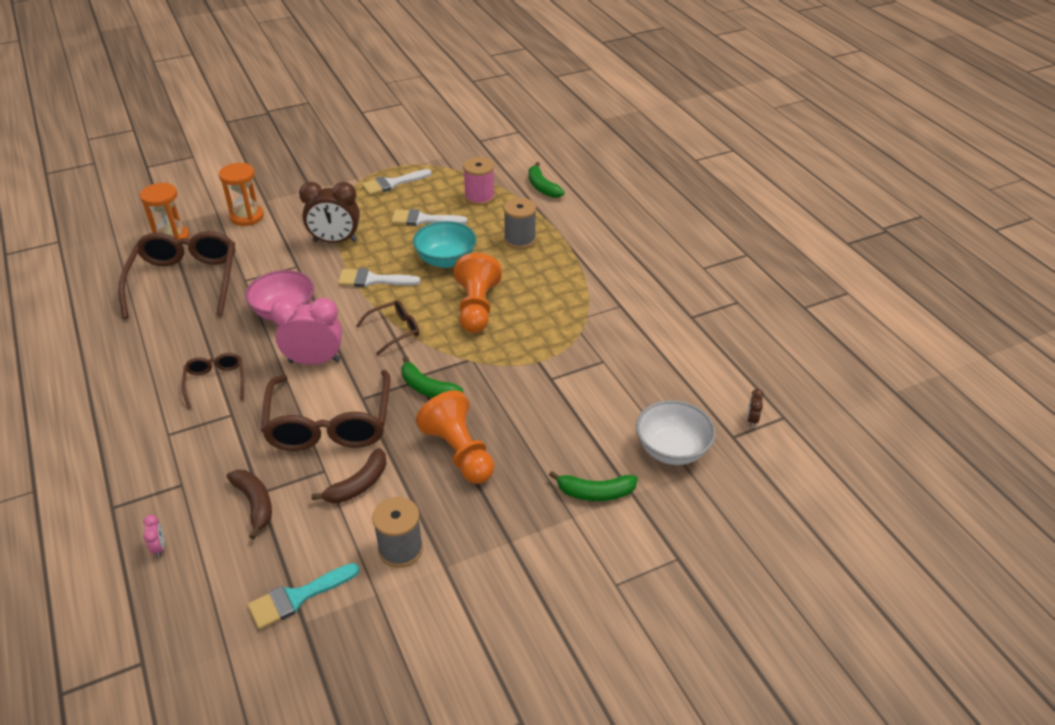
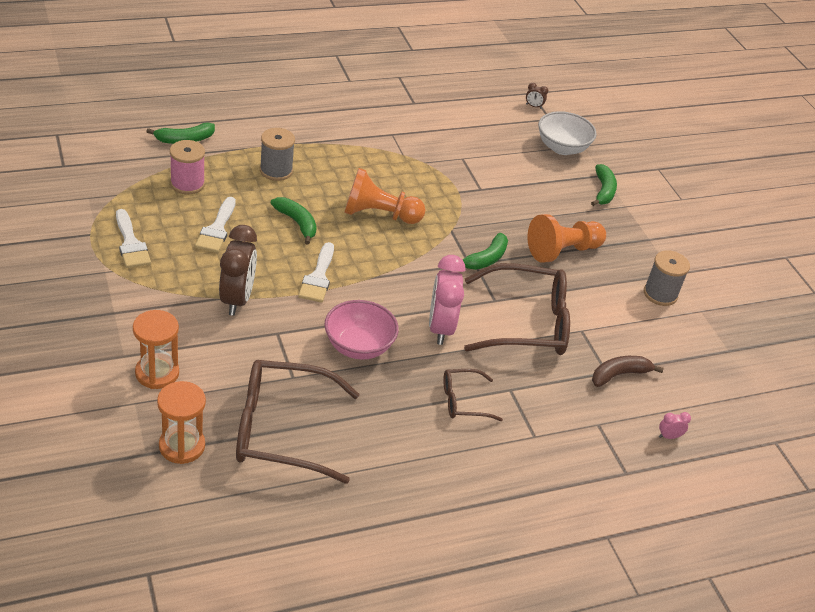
camera: 90 degrees left, 0 degrees up
turquoise brush [247,563,360,630] -> none
brown banana [311,448,387,503] -> none
brown glasses [356,300,419,355] -> none
turquoise bowl [413,221,476,268] -> green banana [271,197,317,245]

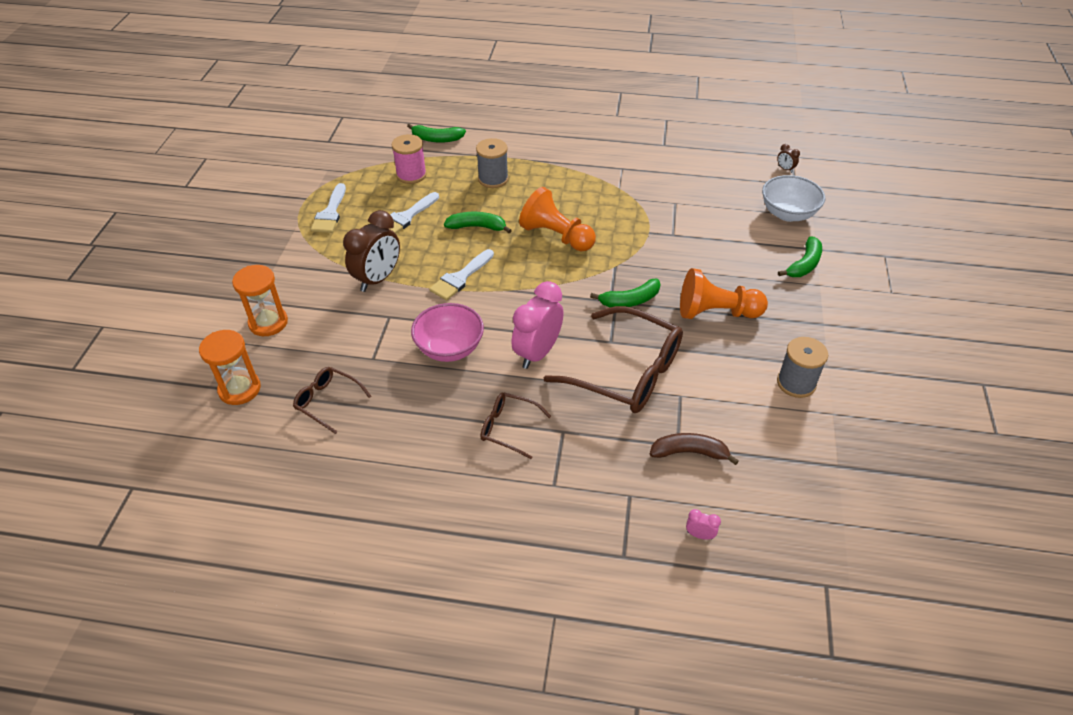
camera: 35 degrees right, 5 degrees up
brown glasses [236,360,360,484] -> brown glasses [293,367,371,434], size x0.50
green banana [271,197,317,245] -> green banana turned 75 degrees counterclockwise [444,212,512,233]

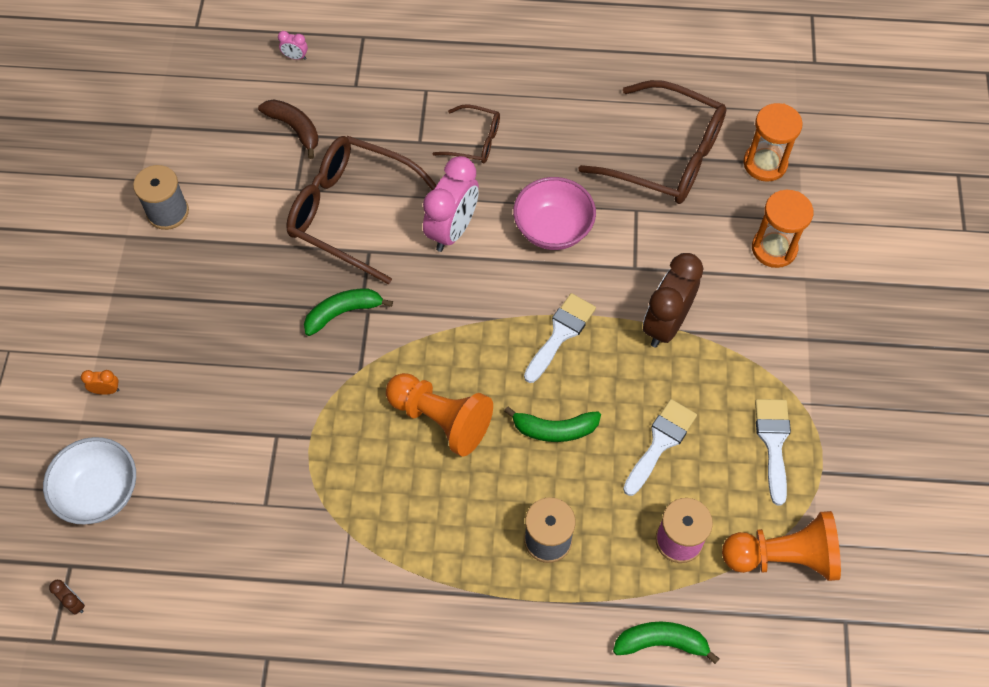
camera: 175 degrees right, 15 degrees up
brown glasses [293,367,371,434] -> brown glasses [579,80,727,204], size x2.00
brown banana [650,433,739,465] -> brown banana turned 135 degrees counterclockwise [258,99,319,159]
orange pawn [680,268,768,319] -> orange pawn moved to [722,511,841,581]
green banana [778,236,822,277] -> orange clock [81,370,119,395]

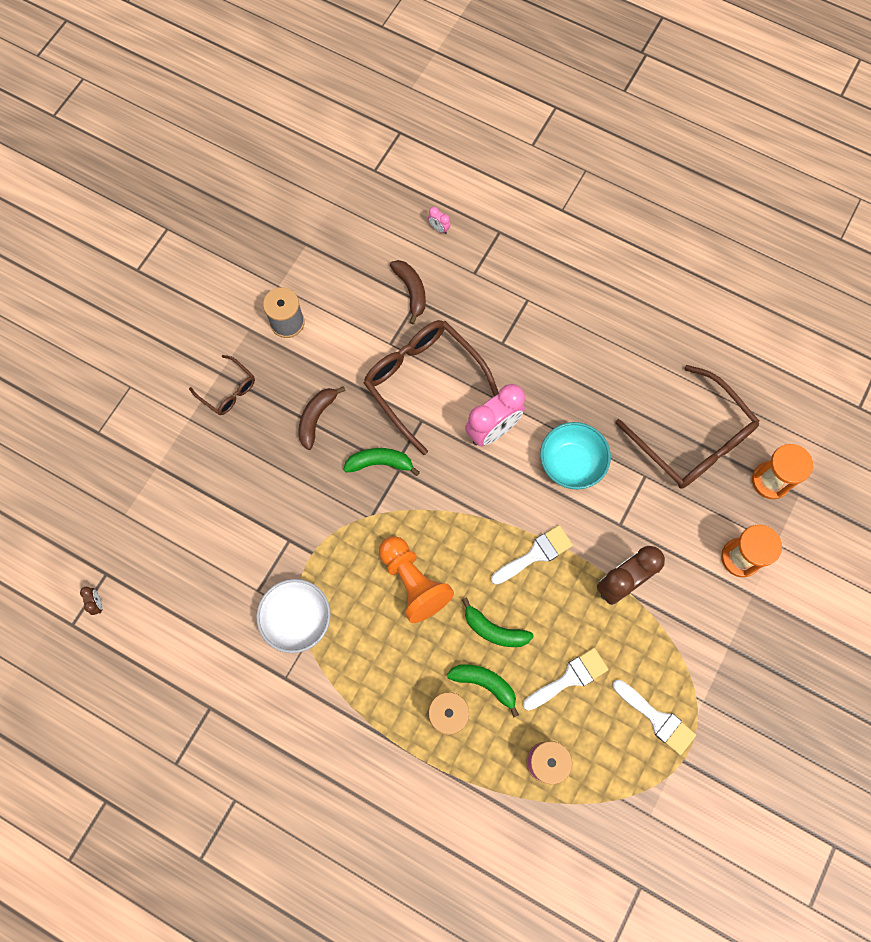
camera: 25 degrees right, 10 degrees up
white bowl [43,437,136,524] -> white bowl moved to [256,579,331,653]
orange clock [81,370,119,395] -> none
brown glasses [433,104,500,163] -> brown glasses moved to [189,355,255,415]
pink bowl [513,177,596,250] -> turquoise bowl [540,422,611,489]
green banana [613,622,720,664] -> green banana moved to [447,664,519,718]
orange pawn [722,511,841,581] -> none
white brush [755,399,791,505] -> white brush turned 105 degrees clockwise [613,680,696,755]
none -> brown banana [298,386,346,450]

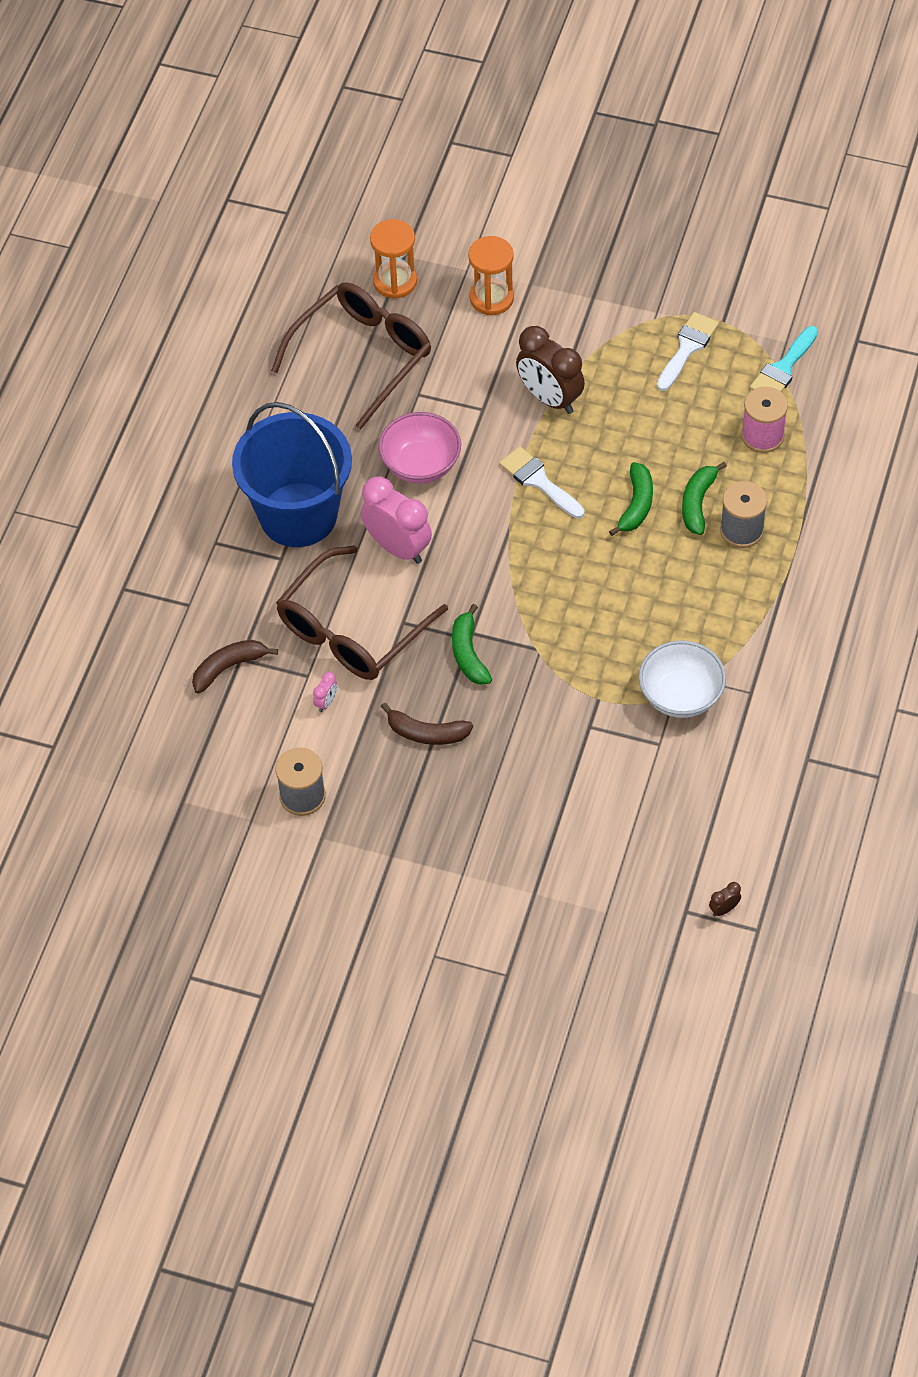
camera: 100 degrees left, 15 degrees down
brown glasses [189,355,255,415] -> none
orange pawn [379,536,454,623] -> none
pink clock [428,207,451,234] -> pink clock moved to [313,672,337,712]
white brush [523,648,609,711] -> none
turquoise bowl [540,422,611,489] -> pink bowl [378,412,461,484]
none -> blue bucket [232,402,352,547]
none -> turquoise brush [750,326,818,392]

